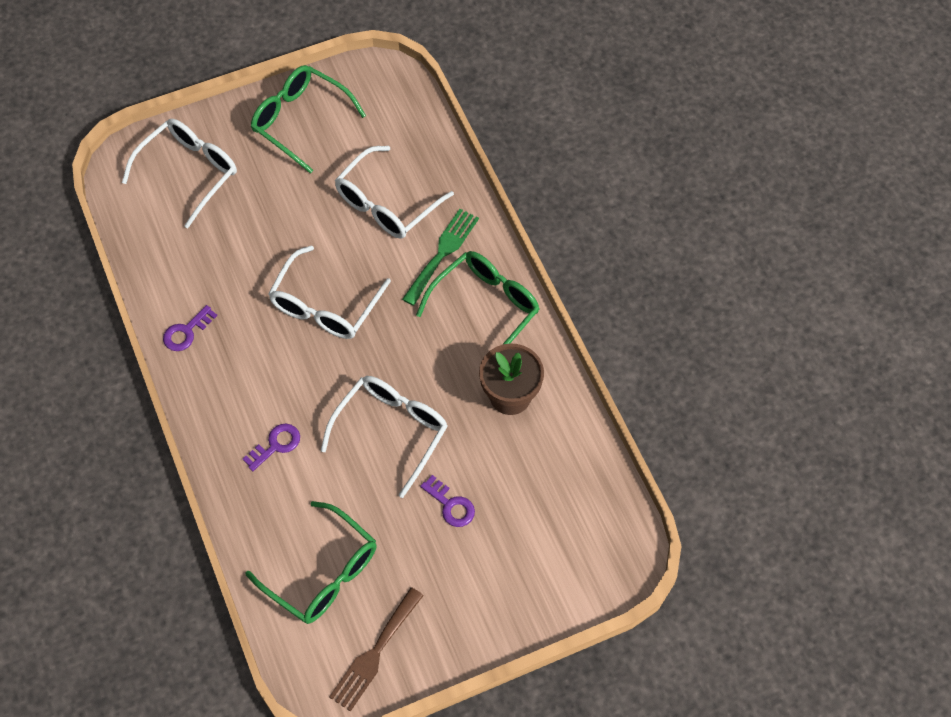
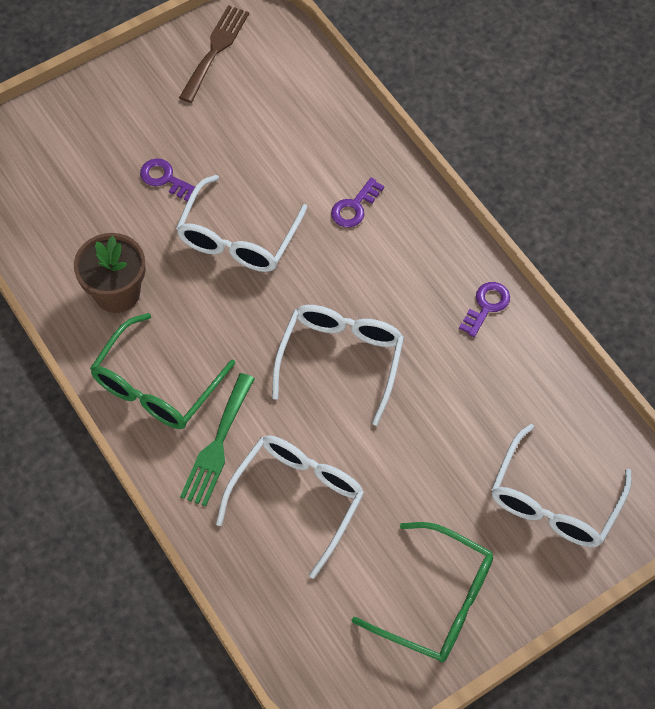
camera: 170 degrees right, 0 degrees up
green glasses [246,501,377,624] -> none

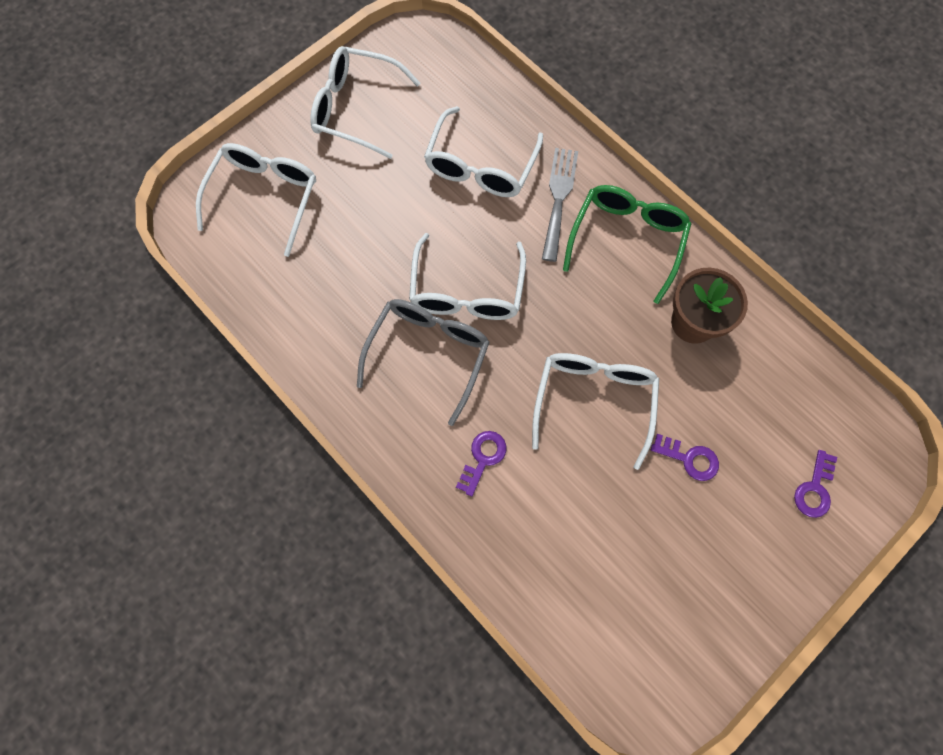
camera: 170 degrees right, 10 degrees up
brown fork [179,5,249,103] -> none
green fork [180,373,255,506] -> grey fork [542,148,578,262]
green glasses [352,522,493,662] -> white glasses [310,46,420,159]
purple key [459,282,510,337] -> purple key moved to [794,450,837,518]
none -> grey glasses [357,299,490,426]

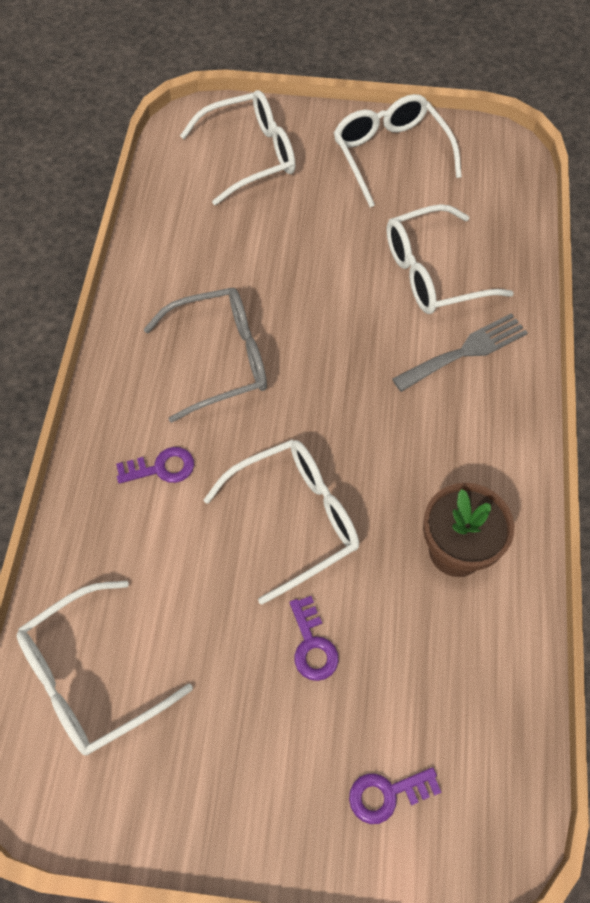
camera: 50 degrees right, 10 degrees down
white glasses [409,233,526,320] -> white glasses moved to [17,581,193,755]
green glasses [563,185,691,304] -> none

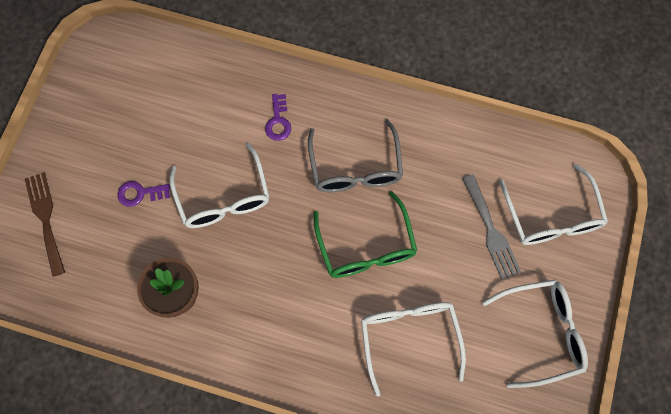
camera: 100 degrees right, 10 degrees up
white glasses [17,581,193,755] -> none
purple key [349,767,442,824] -> brown fork [25,172,65,277]
grey fork [392,313,528,392] -> grey fork moved to [462,174,521,279]
none -> green glasses [314,191,417,278]

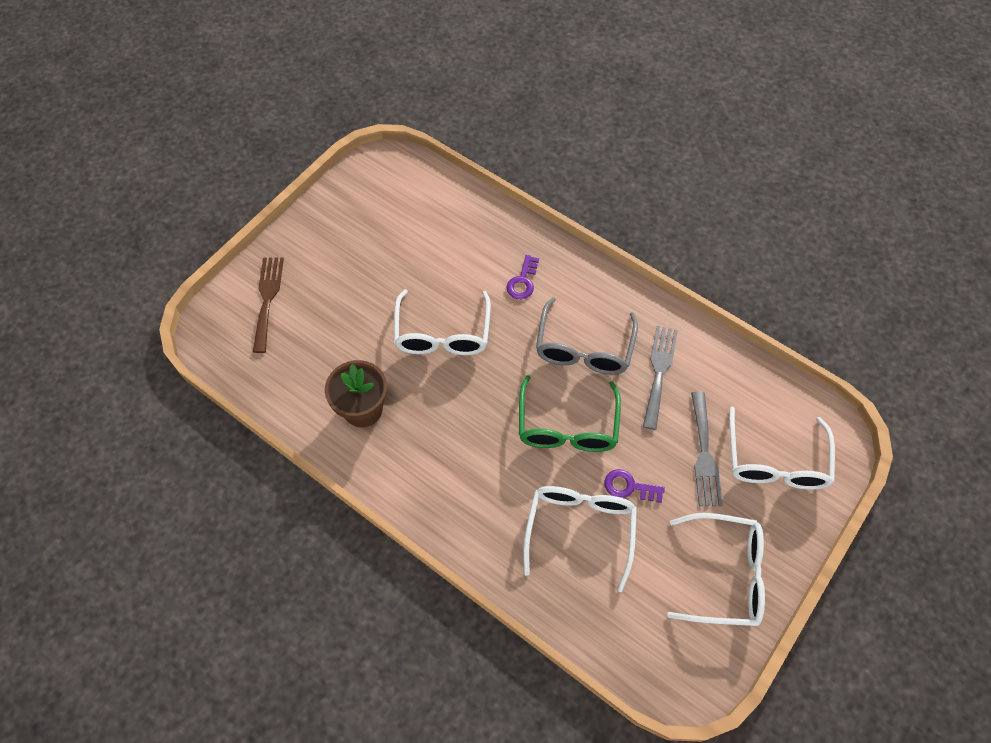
camera: 20 degrees right, 10 degrees down
purple key [117,181,170,207] -> purple key moved to [604,469,665,503]
none -> grey fork [643,326,678,430]

